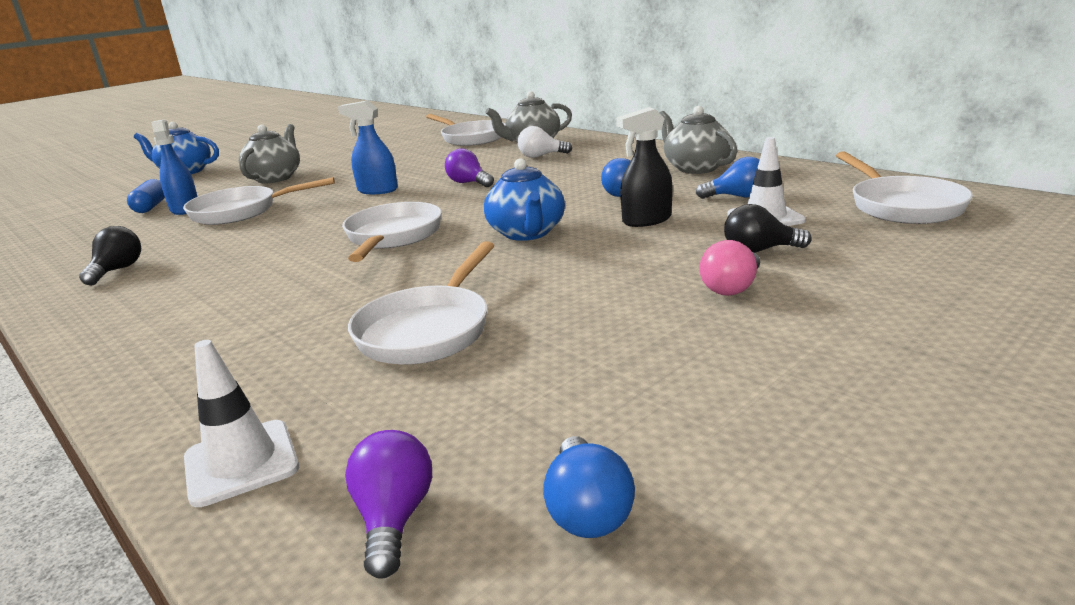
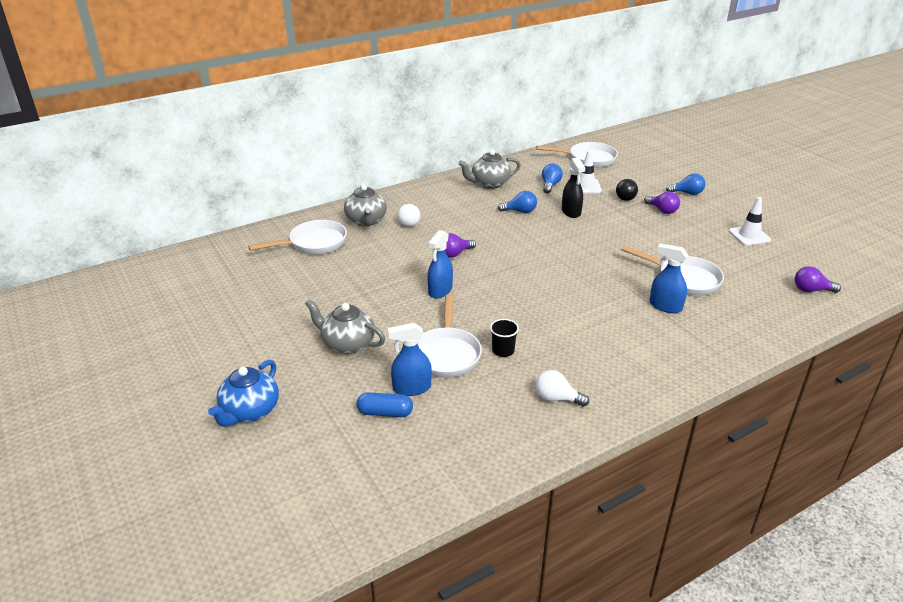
camera: 80 degrees left, 10 degrees up
black light bulb [79,226,141,286] -> white light bulb [536,370,589,407]
white traffic cone [184,340,299,507] -> white traffic cone moved to [729,197,771,246]
white pan [342,202,442,262] -> none
blue teapot [484,158,565,241] -> none
blue light bulb [543,436,635,538] -> blue light bulb moved to [666,173,705,195]
pink light bulb [700,240,760,296] -> purple light bulb [644,192,680,214]
none -> black cup [490,319,519,357]
none -> blue spray bottle [650,243,688,313]

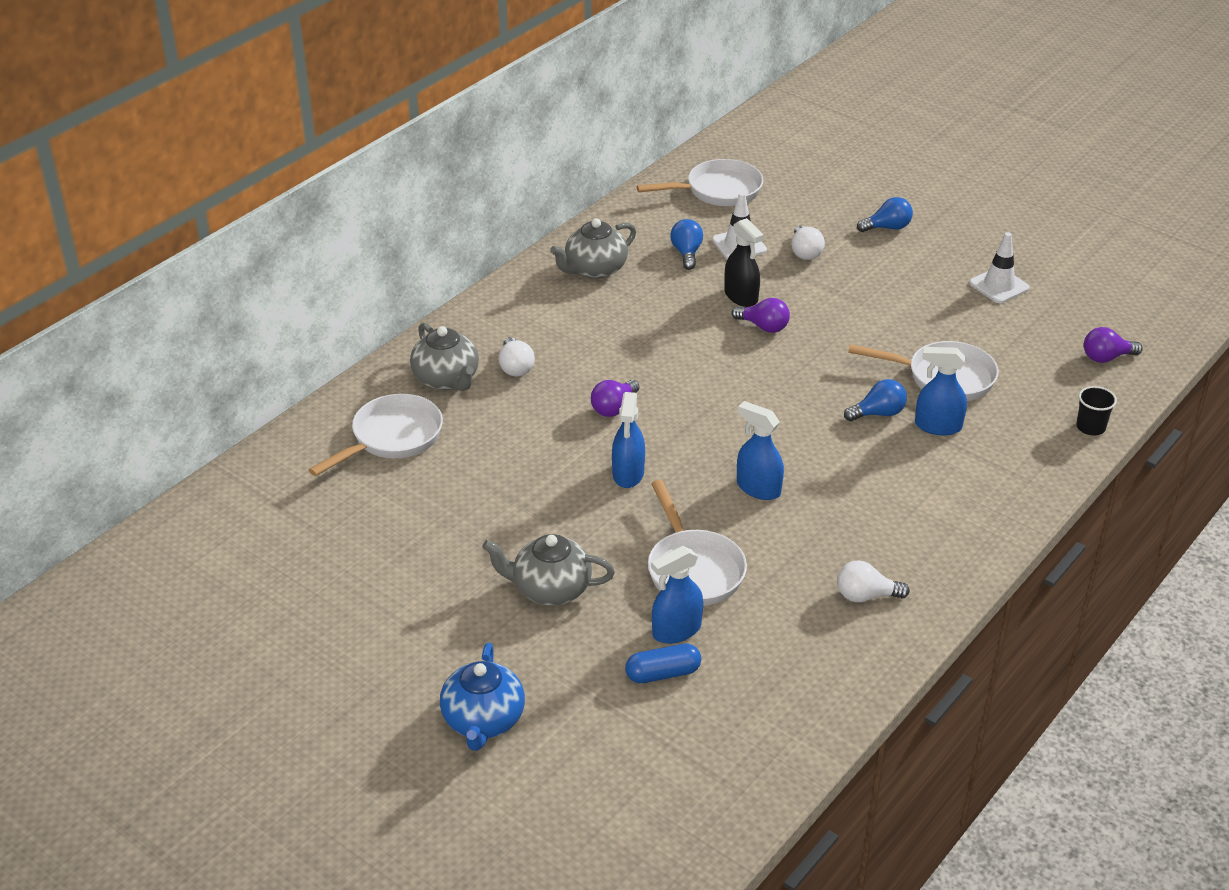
camera: 20 degrees left, 5 degrees up
black cup [490,319,519,357] -> black cup moved to [1076,386,1117,435]
blue light bulb [498,191,537,213] -> blue light bulb moved to [844,379,907,421]
black light bulb [616,179,638,201] -> white light bulb [791,225,825,260]
purple light bulb [644,192,680,214] -> purple light bulb moved to [732,298,790,333]
none -> blue spray bottle [737,401,784,500]

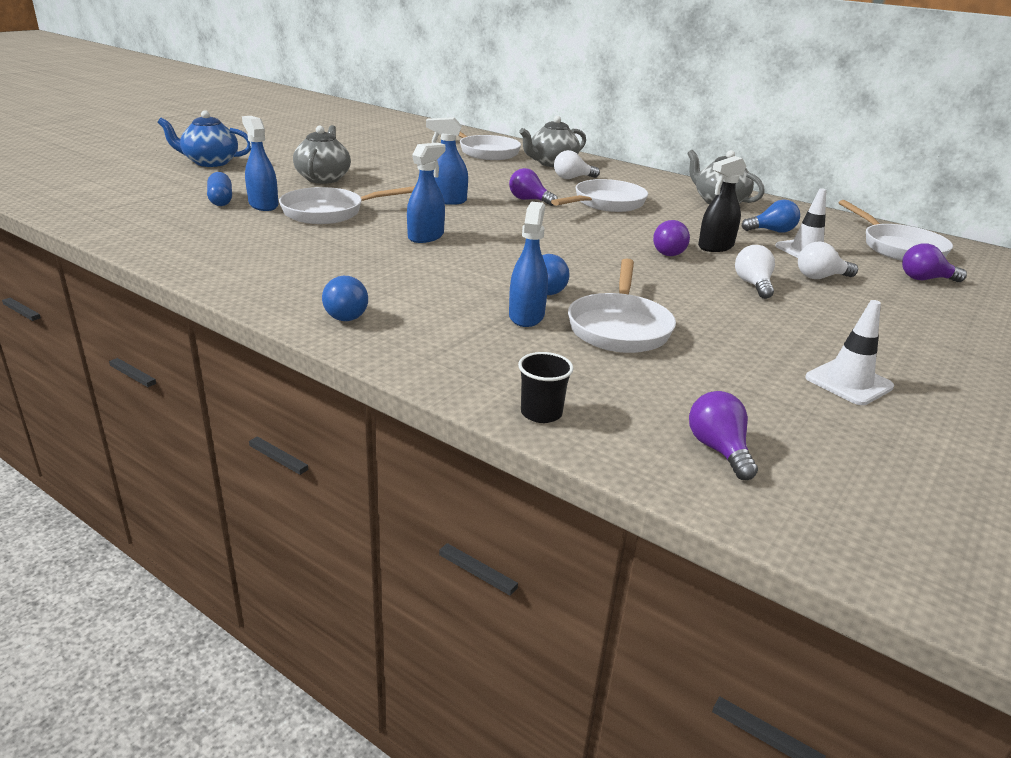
camera: 85 degrees right, 10 degrees down
white light bulb [837,560,910,602] -> white light bulb moved to [735,245,775,299]
blue light bulb [857,197,913,232] -> blue light bulb moved to [322,276,368,321]
none -> white pan [551,179,648,212]
none -> purple light bulb [902,243,967,282]

